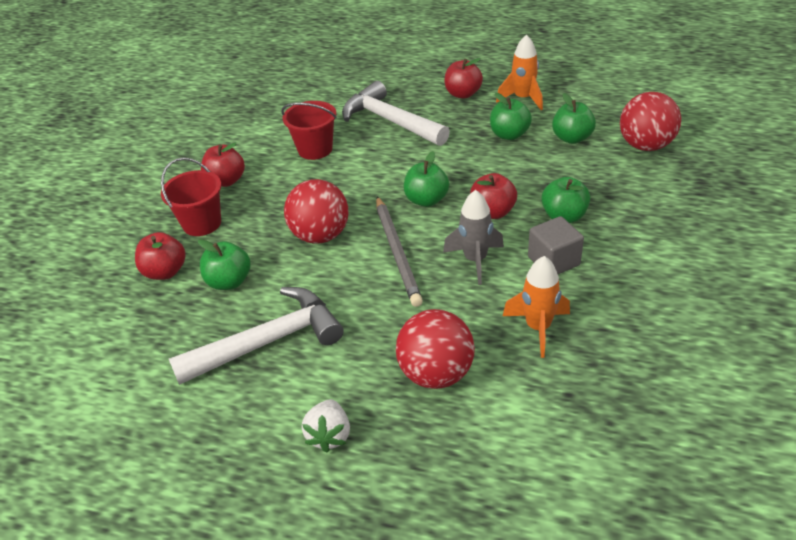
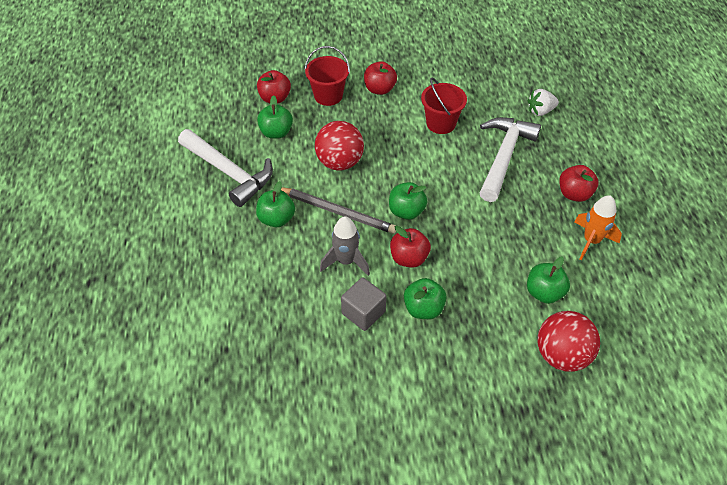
camera: 65 degrees right, 10 degrees up
white strawberry [302,399,350,453] -> white strawberry moved to [528,89,559,116]
grey pencil [376,196,423,307] -> grey pencil turned 120 degrees counterclockwise [281,187,396,234]
red ball [396,309,475,389] -> none
green apple [490,93,532,140] -> green apple moved to [256,181,295,227]
orange rocket [503,256,570,358] -> none

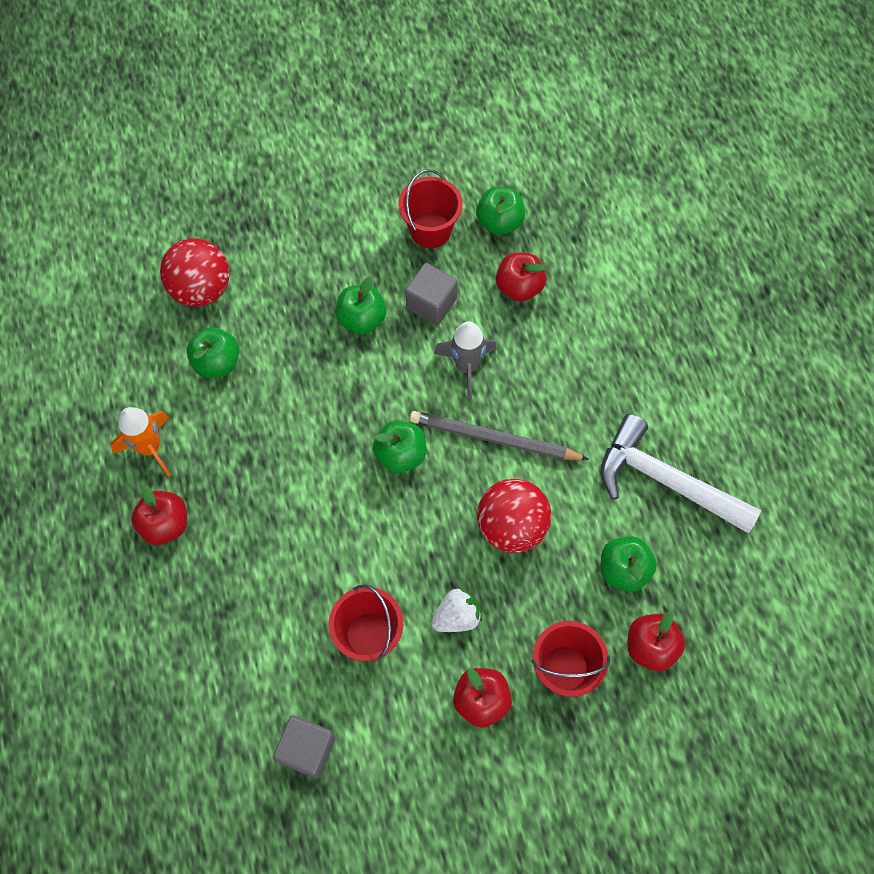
camera: 170 degrees right, 15 degrees up
green apple [256,181,295,227] -> green apple moved to [476,187,525,235]
red apple [390,226,431,268] -> red apple moved to [496,253,546,302]
white hammer [479,117,541,202] -> none
white strawberry [528,89,559,116] -> white strawberry moved to [431,587,482,632]
none -> grey cube [273,715,335,779]
none -> red bucket [398,169,463,248]

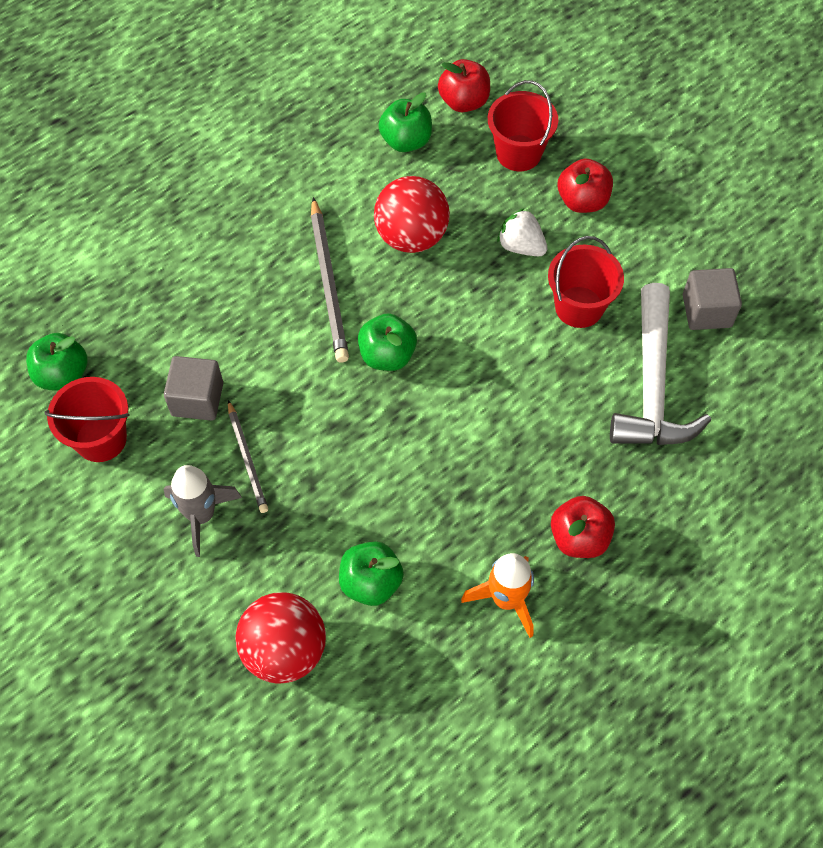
camera: 115 degrees left, 5 degrees down
green apple [335,276,386,334] -> grey pencil [228,400,268,513]
grey rocket [434,321,497,399] -> grey rocket moved to [164,465,242,557]
red apple [496,253,546,302] -> none
white hammer [601,414,761,533] -> white hammer moved to [610,283,711,445]

